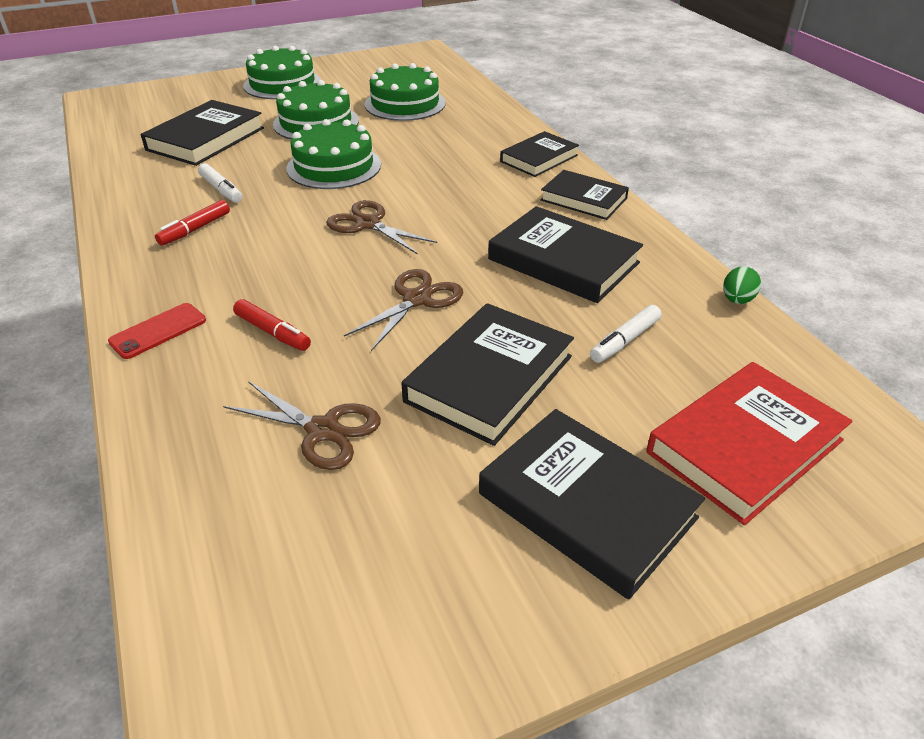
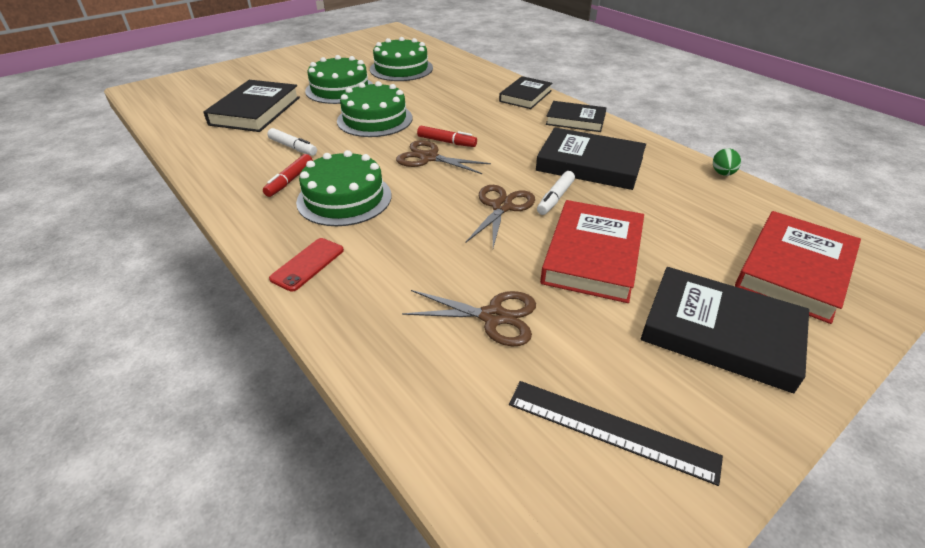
camera: 15 degrees left, 0 degrees up
red marker [233,299,311,351] -> red marker moved to [417,126,477,147]
green cake [243,46,321,99] -> green cake moved to [296,150,391,226]
black book [401,303,574,446] -> red book [540,200,644,303]
white marker [590,305,661,363] -> white marker moved to [537,171,575,215]
none -> black ruler [509,381,723,486]

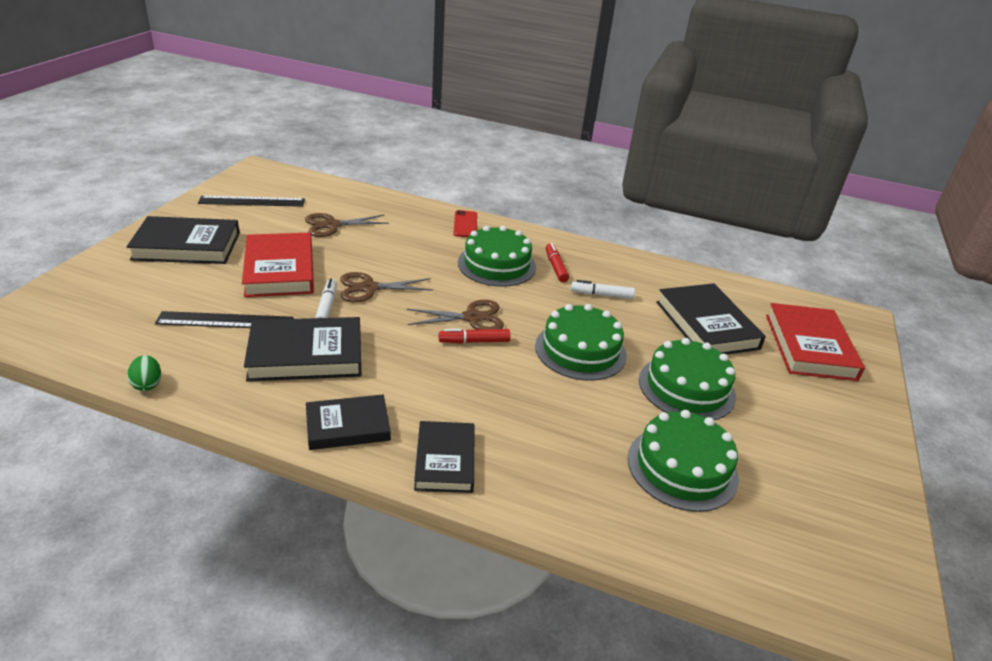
camera: 145 degrees right, 5 degrees down
brown scissors [465,185,535,248] -> brown scissors turned 90 degrees clockwise [340,272,433,302]
red book [735,211,861,324] -> red book moved to [766,303,865,381]
none -> black ruler [155,311,294,328]

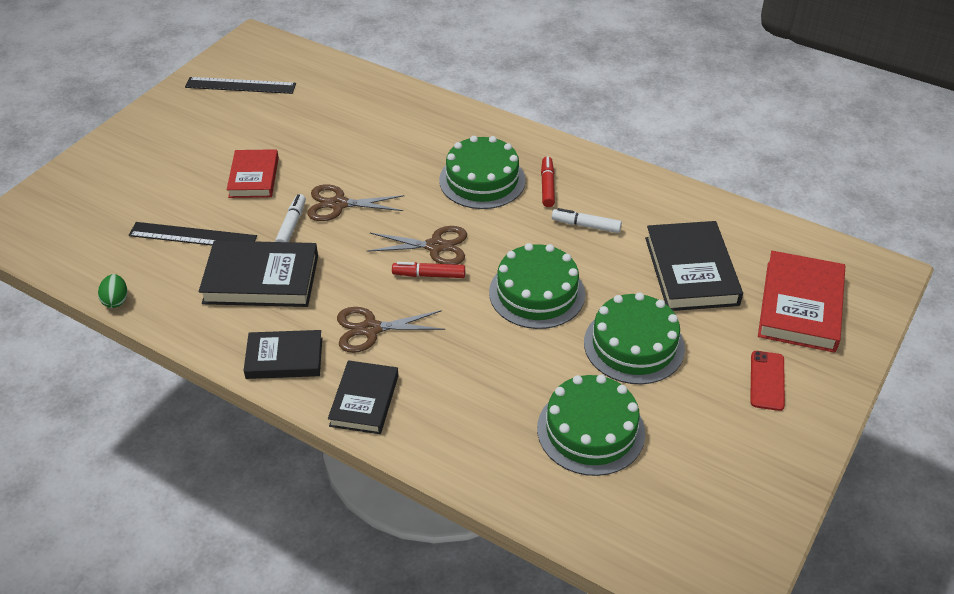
camera: 15 degrees right, 10 degrees up
black book [127,216,240,264] -> none
red book [242,233,314,297] -> red book [227,149,279,198], size x0.65
brown scissors [305,213,389,237] -> brown scissors moved to [337,307,445,353]
red phone [453,210,477,237] -> red phone moved to [750,351,785,411]

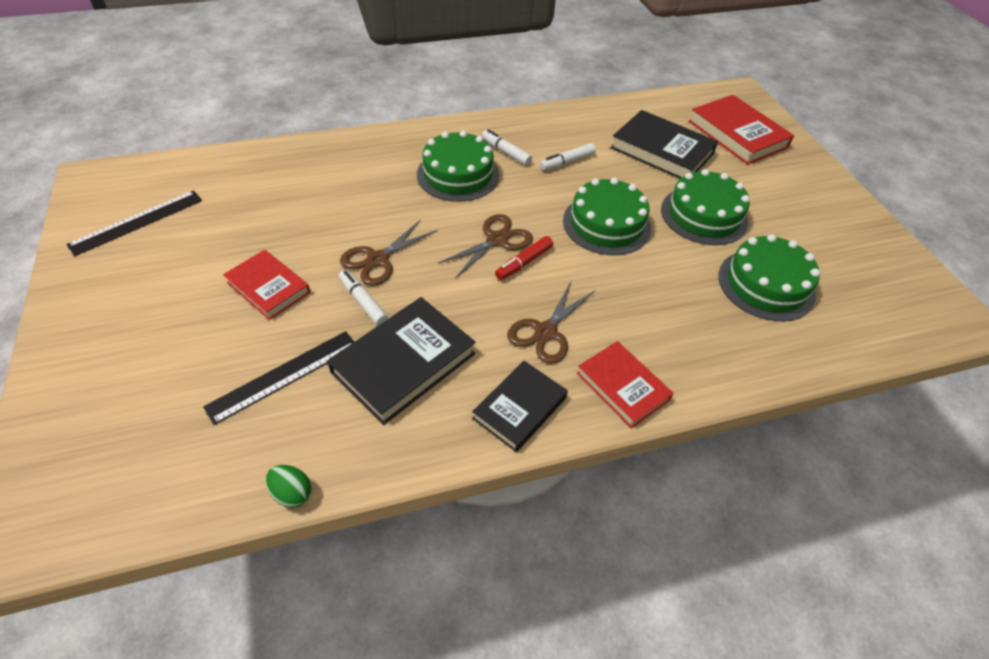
camera: 50 degrees left, 5 degrees up
black book [328,360,399,434] -> red book [577,341,674,429]
red marker [541,156,555,207] -> white marker [482,129,532,166]
red phone [750,351,785,411] -> none

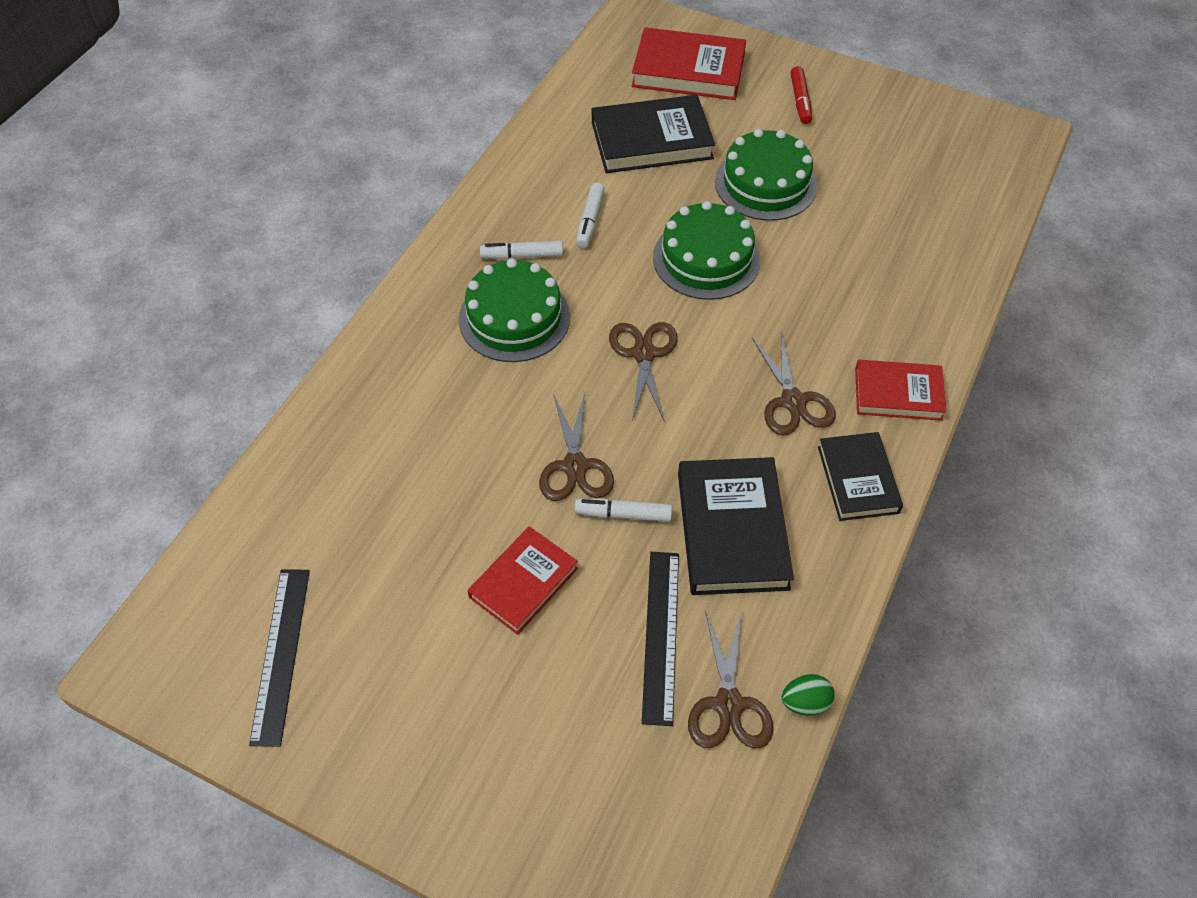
camera: 45 degrees left, 5 degrees up
red book [223,250,311,320] -> red book turned 45 degrees counterclockwise [468,526,578,635]
red marker [495,236,553,280] -> red marker moved to [790,66,812,124]
green cake [718,234,820,321] -> none
none -> brown scissors [688,610,773,748]

